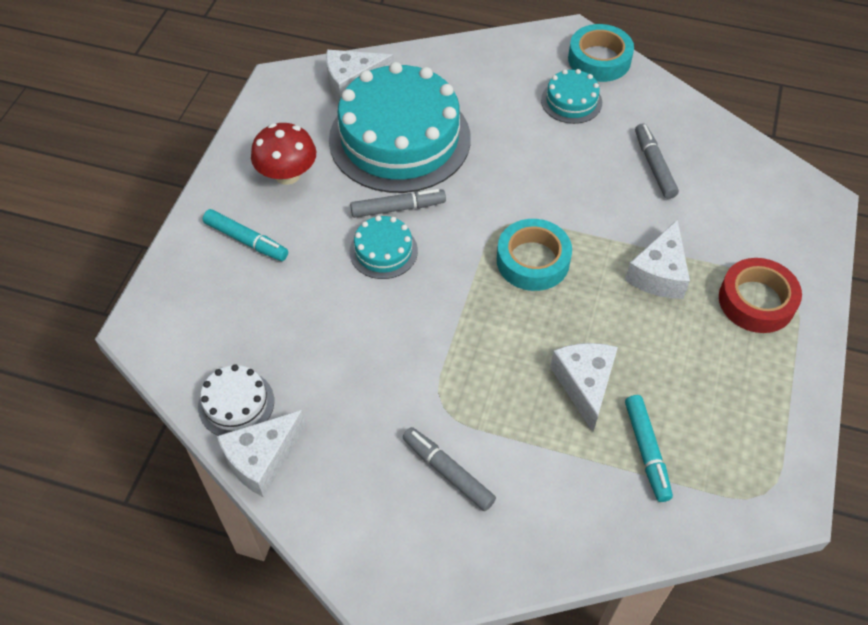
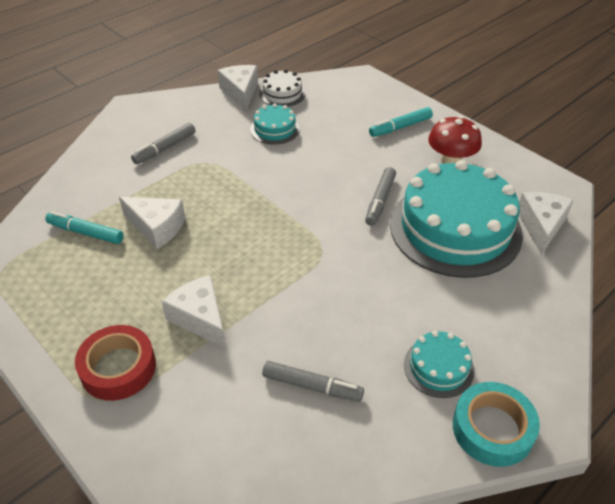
camera: 120 degrees right, 10 degrees down
turquoise cake [349,215,418,279] -> turquoise cake moved to [250,103,300,145]
grey marker [403,427,496,511] -> grey marker turned 150 degrees clockwise [131,123,195,164]
turquoise tape [497,219,572,291] -> none

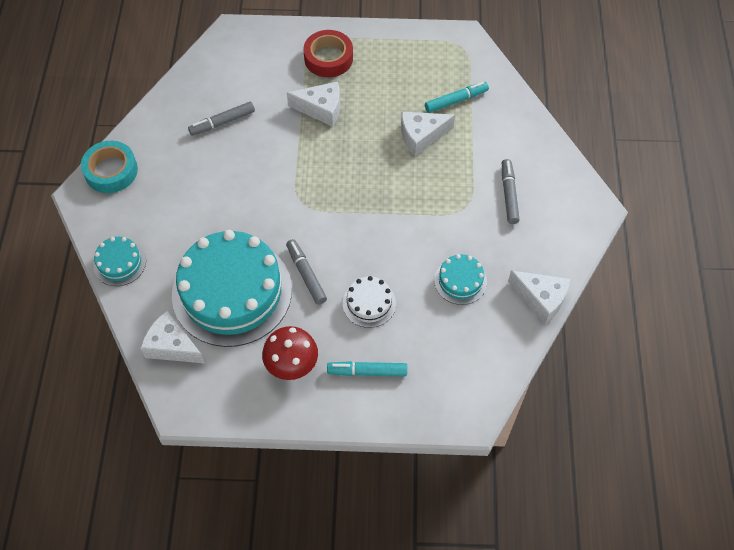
camera: 135 degrees right, 15 degrees up
white cake [259,70,306,107] -> white cake moved to [343,276,396,328]
turquoise marker [369,107,433,137] -> turquoise marker turned 105 degrees counterclockwise [327,361,407,376]
turquoise cake [404,331,475,398] -> turquoise cake moved to [93,237,146,286]
white cheese [519,192,574,255] -> white cheese turned 150 degrees clockwise [140,310,205,363]

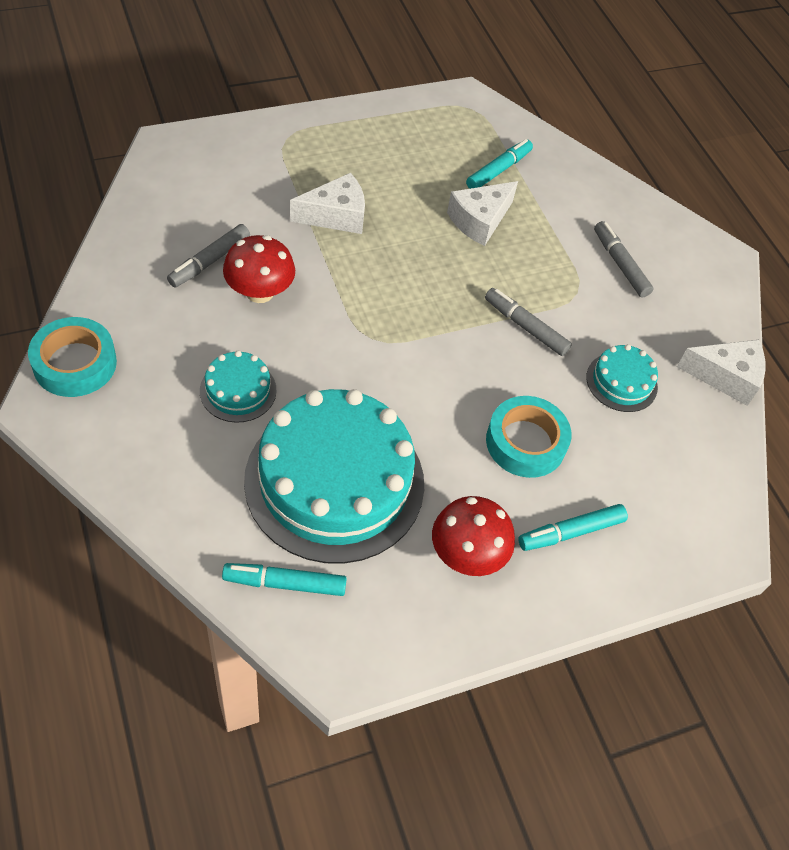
camera: 30 degrees left, 5 degrees down
turquoise cake [93,237,146,286] -> turquoise cake moved to [200,351,277,423]
white cheese [140,310,205,363] -> turquoise marker [222,563,347,596]
grey marker [286,239,327,305] -> grey marker moved to [485,288,572,356]
red tape [303,30,353,77] -> none
white cake [343,276,396,328] -> turquoise tape [486,396,571,478]
none -> red mushroom [223,235,295,303]

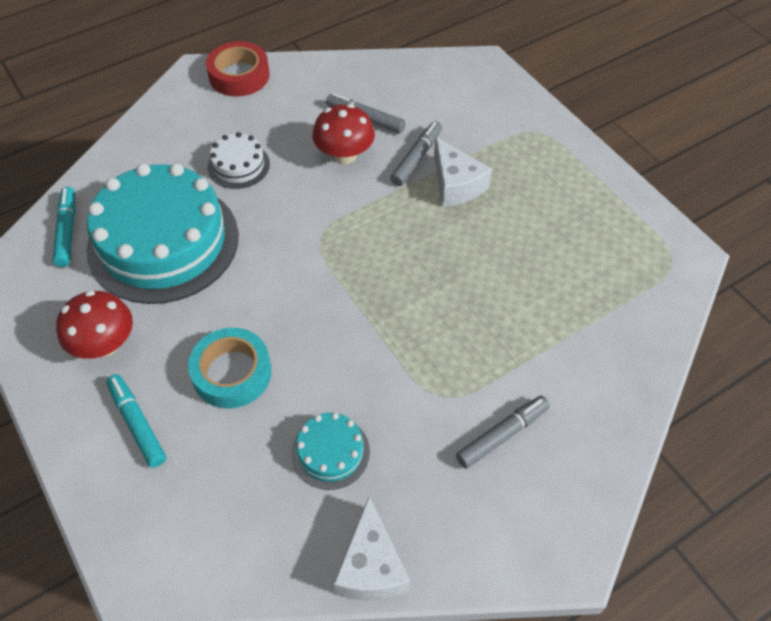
camera: 85 degrees right, 0 degrees up
turquoise tape [28,317,117,397] -> red tape [206,41,269,97]
turquoise cake [200,351,277,423] -> white cake [208,132,270,189]
white cheese [447,181,518,246] -> none
turquoise marker [466,139,533,189] -> none
grey marker [485,288,572,356] -> grey marker moved to [390,121,442,186]

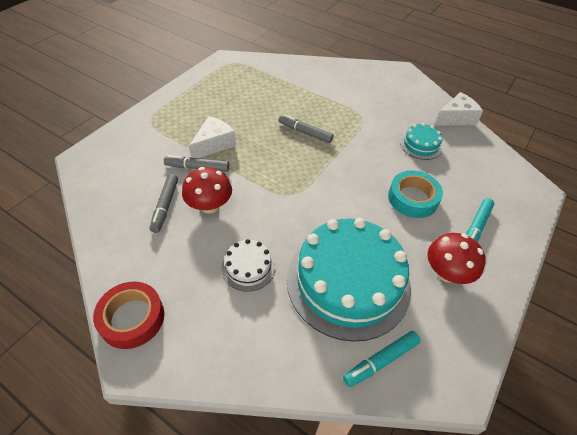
camera: 115 degrees left, 5 degrees down
grey marker [456,396,550,469] -> grey marker moved to [279,114,334,143]

